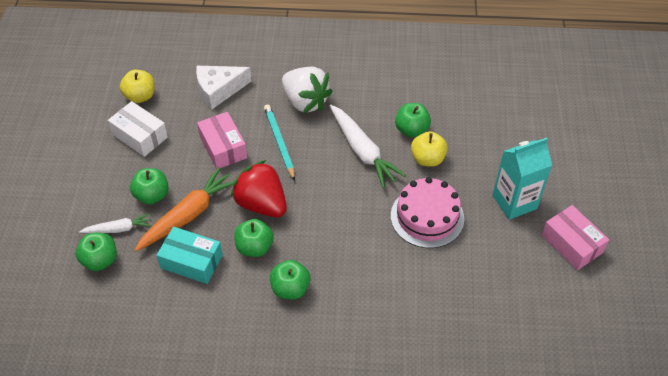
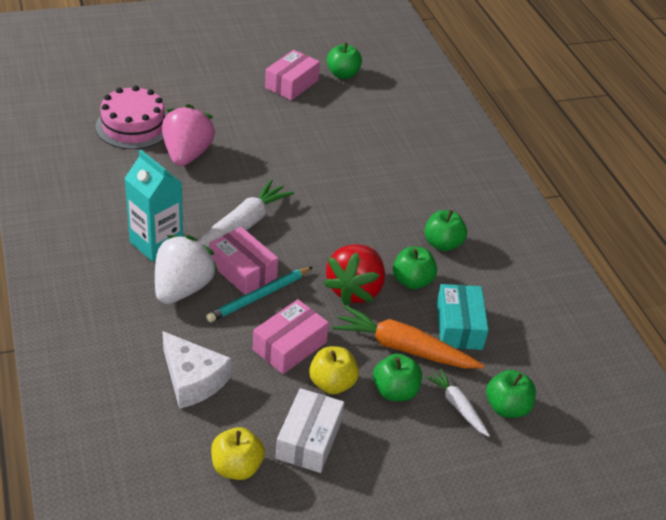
camera: 115 degrees left, 10 degrees down
pink cake [391,177,464,248] -> pink cake moved to [96,86,166,149]
green apple [395,103,431,137] -> green apple moved to [327,43,362,79]
yellow apple [411,131,448,167] -> yellow apple moved to [309,346,359,394]
turquoise carton [493,138,552,220] -> turquoise carton moved to [124,150,183,262]
none -> pink strawberry [162,104,215,166]
none -> pink box [209,227,278,295]

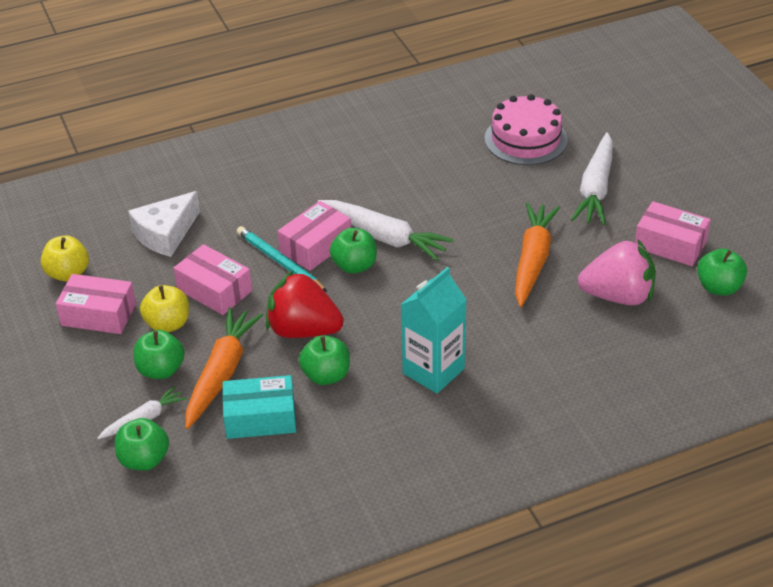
camera: 90 degrees right, 0 degrees up
turquoise carton [124,150,183,262] -> turquoise carton moved to [401,267,467,394]
white strawberry [155,235,218,304] -> none
pink strawberry [162,104,215,166] -> pink strawberry moved to [578,239,656,305]
white box [276,388,344,473] -> pink box [56,274,136,334]
green apple [424,210,467,251] -> green apple moved to [330,228,377,274]
none -> orange carrot [515,202,560,307]
none -> white carrot [571,132,613,225]

